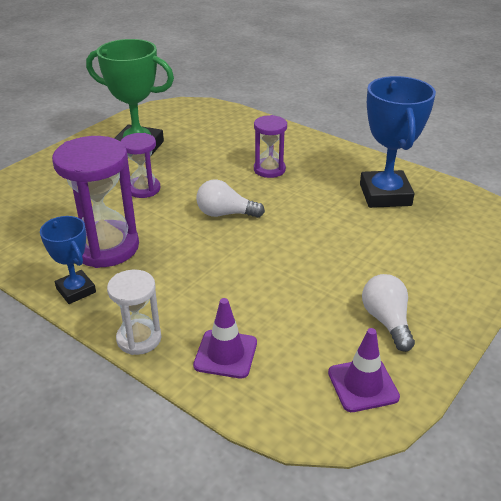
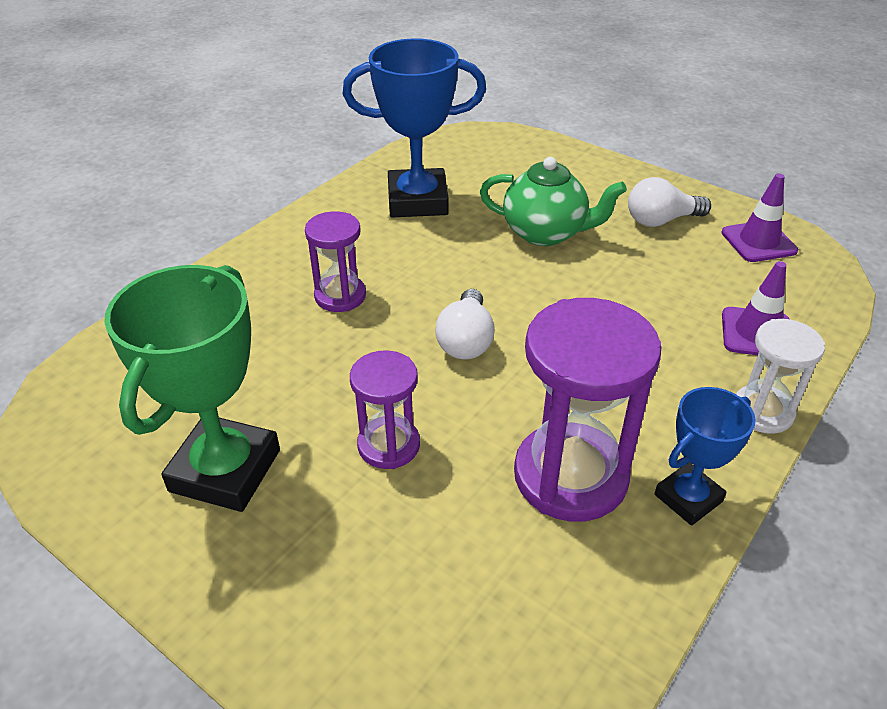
camera: 90 degrees left, 5 degrees up
none -> green teapot [480,157,627,246]

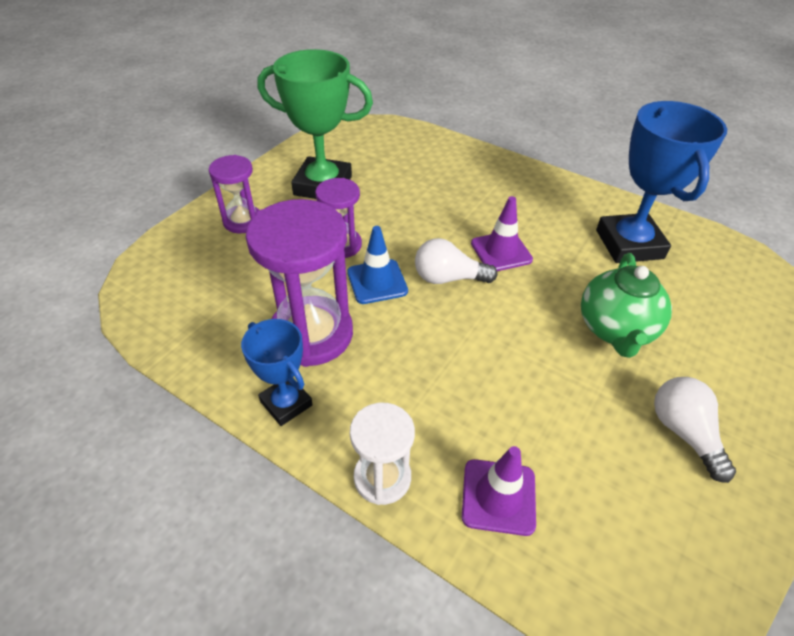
camera: 85 degrees right, 5 degrees up
purple hourglass [305,211,366,312] -> purple hourglass moved to [209,155,259,233]
purple traffic cone [721,173,798,262] -> purple traffic cone moved to [471,196,533,271]
none -> blue traffic cone [347,226,408,304]

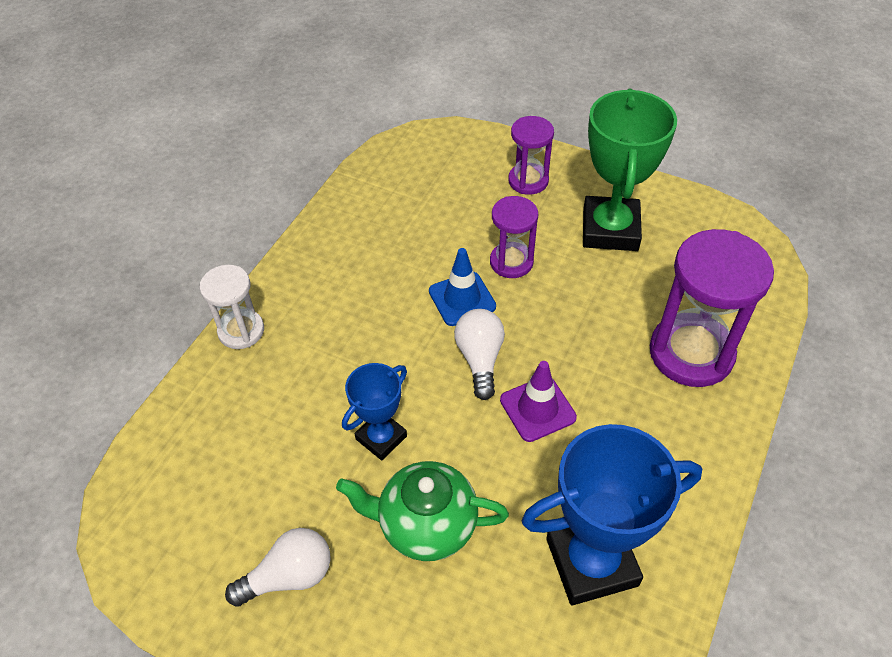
camera: 85 degrees right, 5 degrees up
blue trophy [241,319,313,426] -> blue trophy moved to [342,363,407,460]
purple hourglass [246,199,353,367] -> purple hourglass moved to [650,229,774,387]
purple traffic cone [462,446,536,536] -> none

